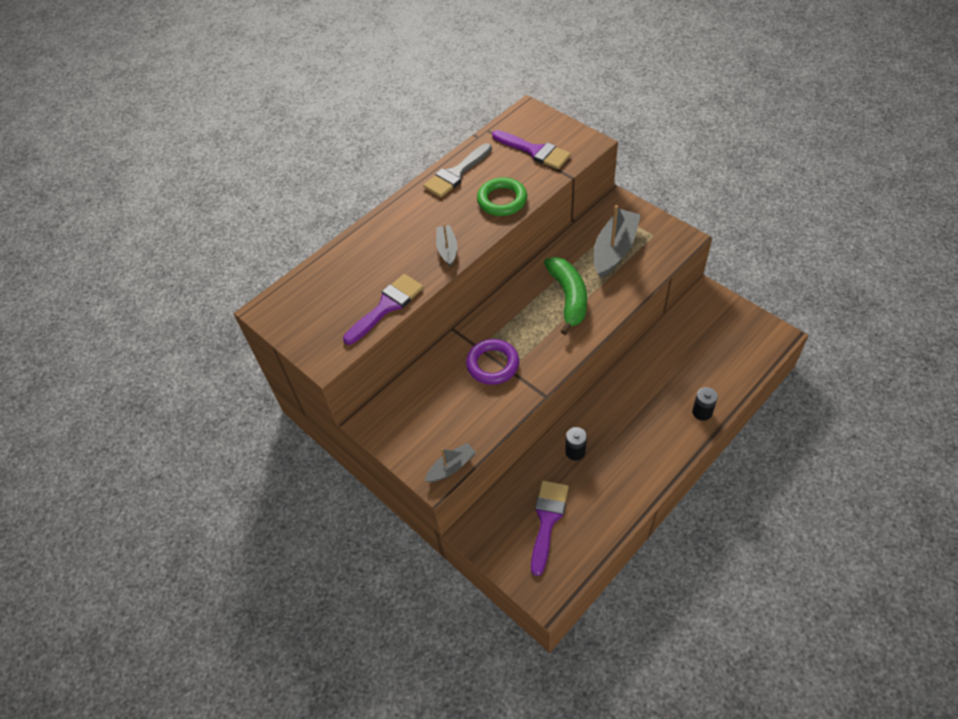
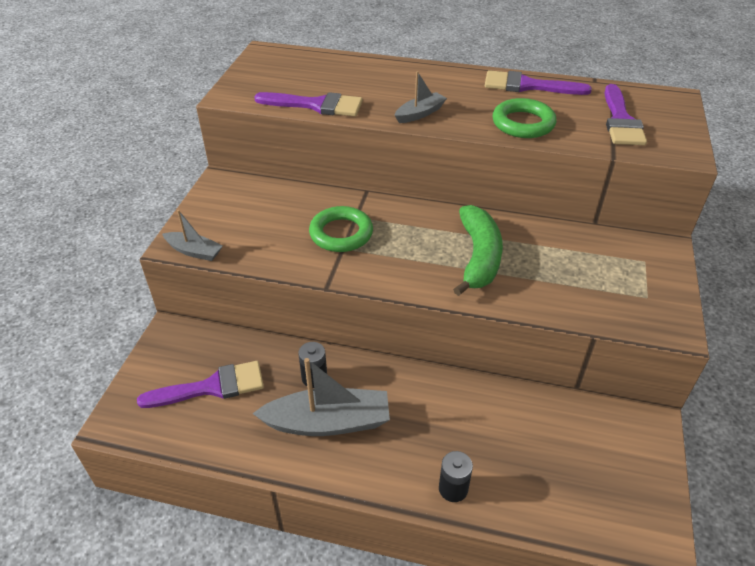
camera: 55 degrees right, 10 degrees down
grey brush [424,143,492,197] -> purple brush [485,70,592,95]
purple ring [466,339,519,385] -> green ring [309,206,373,252]
green banana [544,257,587,335] -> green banana turned 45 degrees counterclockwise [453,205,503,296]
grey boat [594,205,641,278] -> grey boat moved to [252,358,390,436]

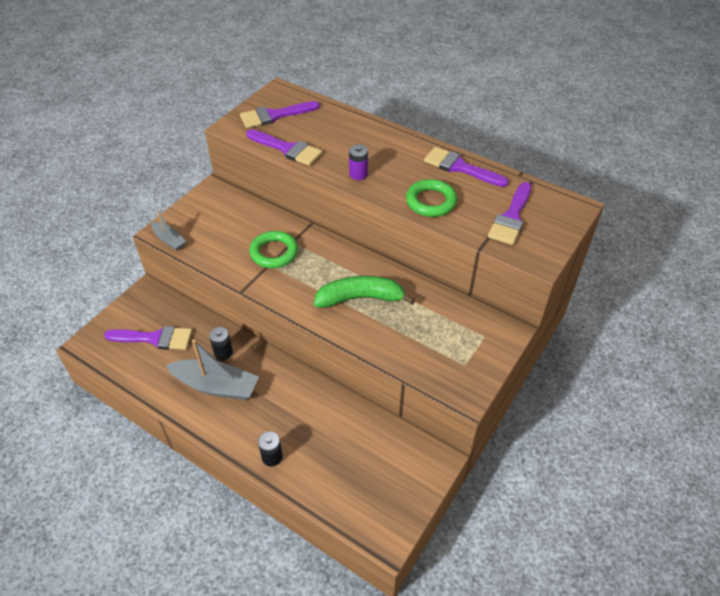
camera: 20 degrees right, 5 degrees up
grey boat [394,71,447,123] -> purple battery [349,144,368,180]
green banana [453,205,503,296] -> green banana turned 120 degrees counterclockwise [314,276,415,308]
none -> purple brush [240,101,320,128]

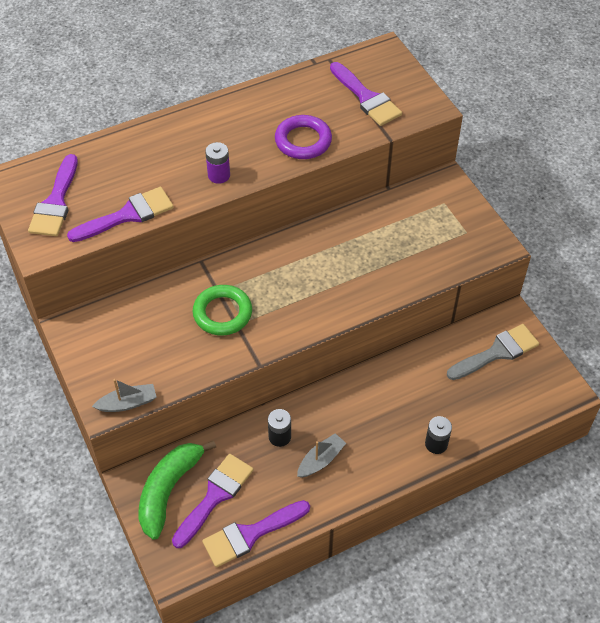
camera: 60 degrees left, 5 degrees up
grey boat [166,339,259,400] -> grey boat [297,433,346,478], size x0.54
green banana [314,276,415,308] -> green banana moved to [138,441,216,540]
green ring [406,179,457,217] -> purple ring [275,115,332,159]
purple brush [424,147,509,187] -> purple brush moved to [202,500,310,567]
none -> grey brush [447,324,539,380]

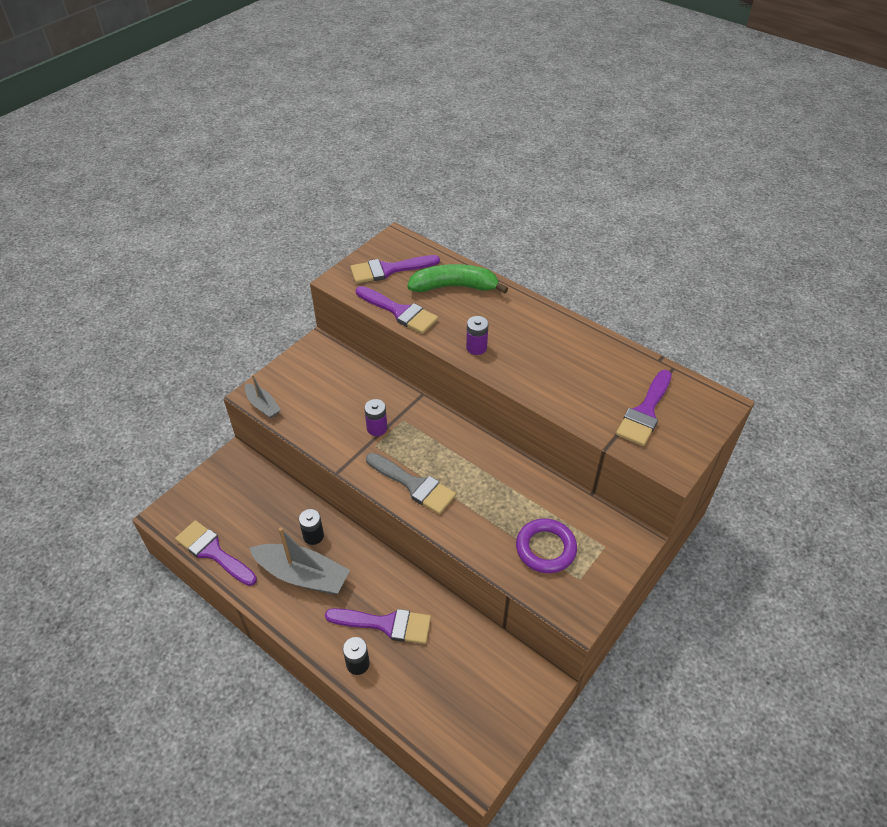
camera: 65 degrees right, 5 degrees down
green banana [138,441,216,540] -> green banana moved to [407,264,508,293]
purple brush [172,454,254,548] -> purple brush moved to [325,608,431,644]
green ring [193,285,252,335] -> purple battery [364,399,387,436]
purple ring [275,115,332,159] -> purple ring moved to [516,518,577,573]
grey boat [297,433,346,478] -> grey boat [249,527,350,594], size x1.84
grey brush [447,324,539,380] -> grey brush moved to [366,453,456,514]

